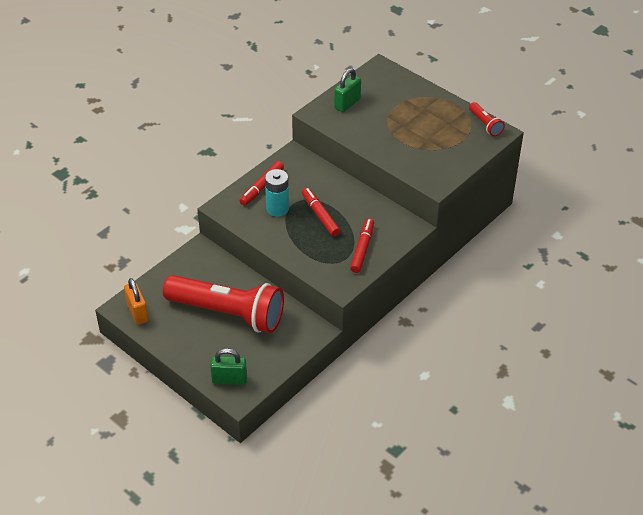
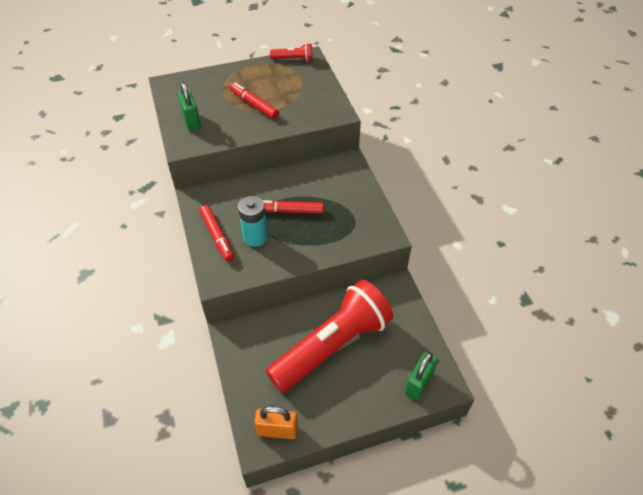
camera: 60 degrees left, 5 degrees up
red marker [350,219,374,273] -> red marker moved to [230,83,279,119]

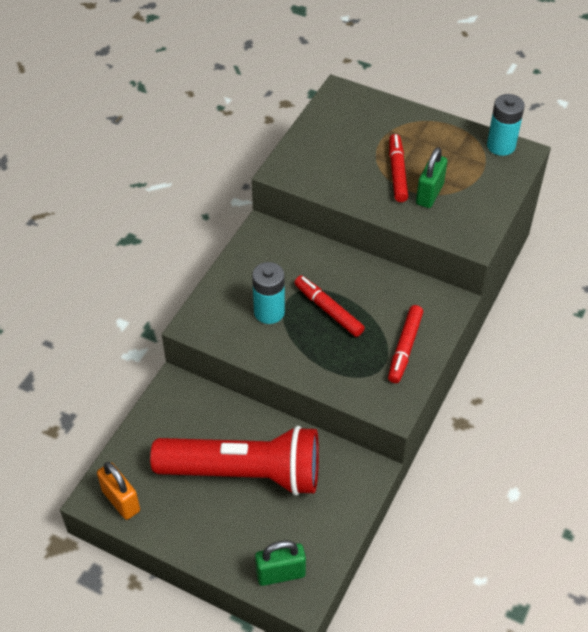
camera: 45 degrees right, 0 degrees up
green padlock [178,82,201,131] -> green padlock moved to [416,147,447,208]
red marker [199,205,234,262] -> red marker moved to [388,305,423,383]
red flashlight [270,43,313,62] -> turquoise battery [487,94,525,156]

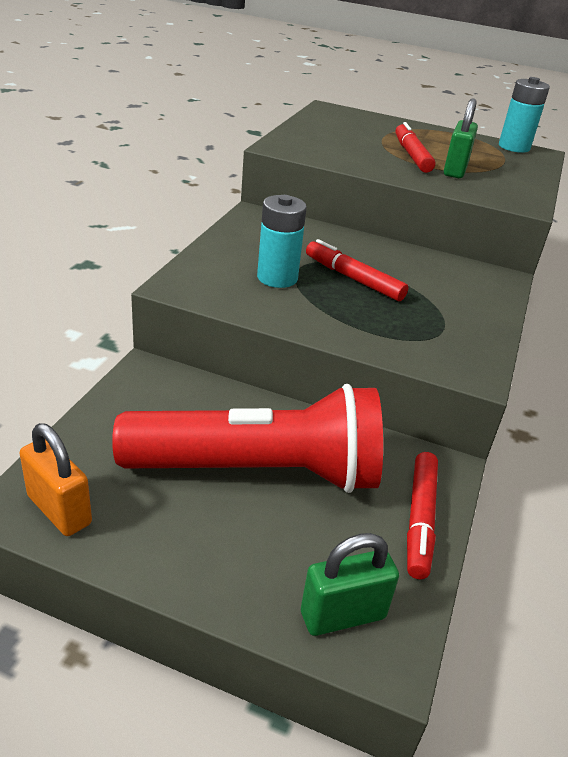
camera: 10 degrees left, 15 degrees down
red marker [388,305,423,383] -> red marker moved to [407,452,438,579]

